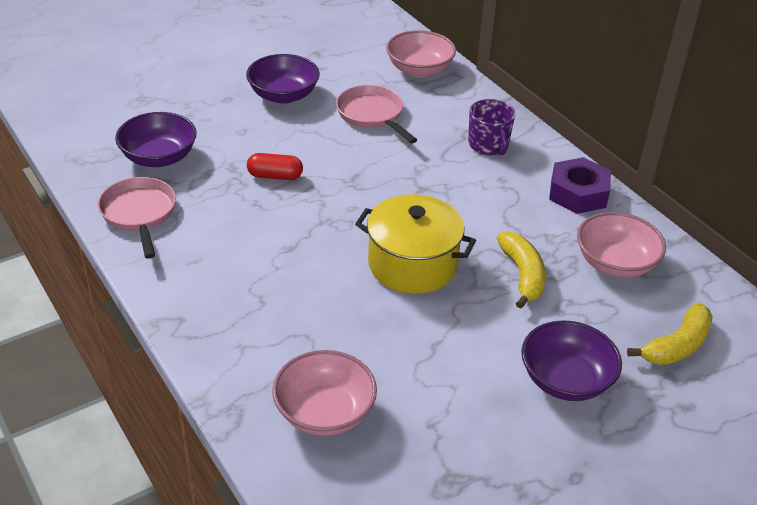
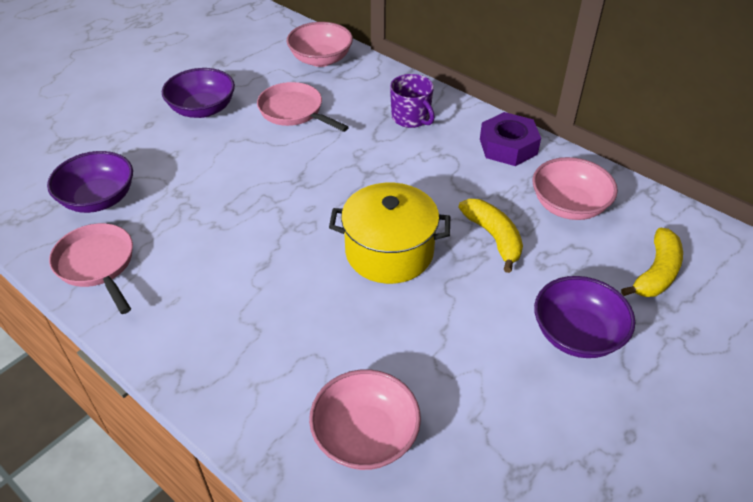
camera: 15 degrees left, 5 degrees up
red capsule [247,153,303,180] -> none

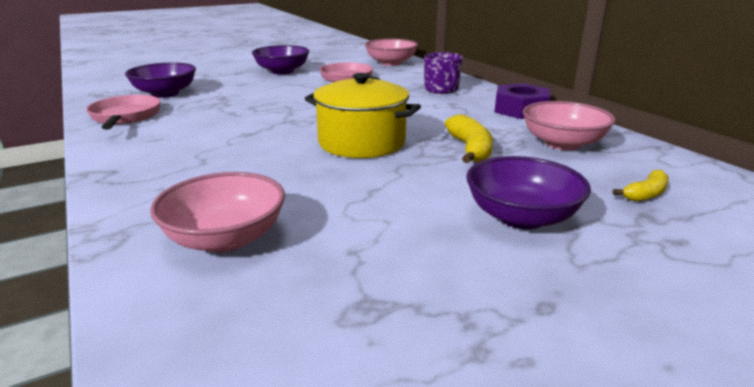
camera: 20 degrees right, 20 degrees down
yellow banana [621,228,683,297] -> yellow banana [613,170,669,201], size x0.61

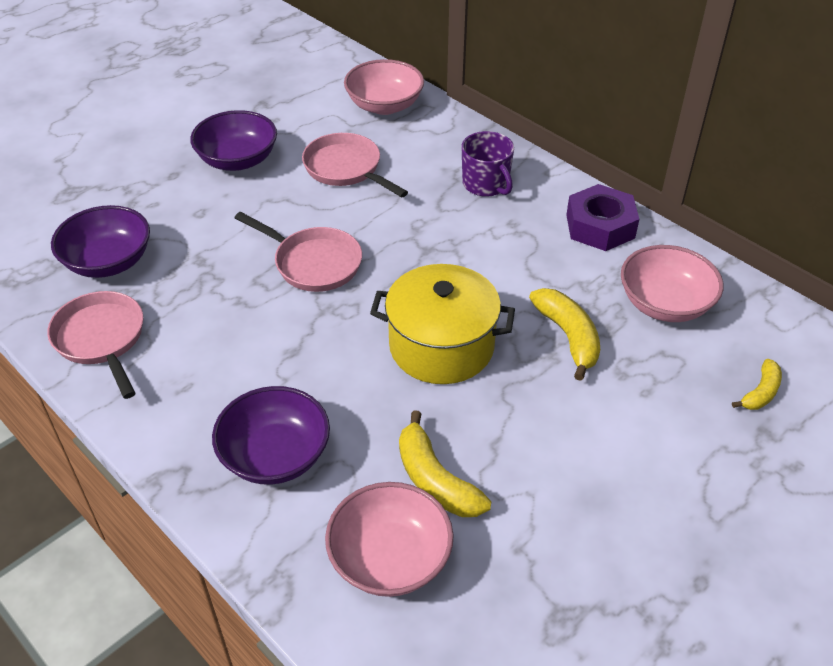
camera: 15 degrees left, 20 degrees up
purple bowl [466,156,591,229] -> purple bowl moved to [212,386,330,485]
none -> pink pan [235,212,362,292]
none -> yellow banana [399,410,491,517]

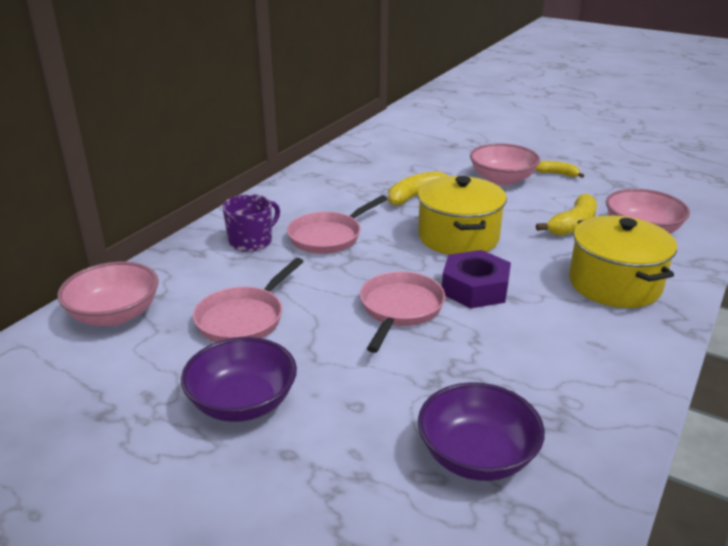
camera: 105 degrees left, 15 degrees down
pink pan [47,291,143,399] -> pink pan moved to [287,195,388,254]
purple bowl [212,386,330,485] -> yellow pot [569,215,677,308]
purple nut [566,184,639,251] -> purple nut moved to [442,250,511,308]
pink bowl [621,245,723,322] -> pink bowl moved to [470,143,540,186]
yellow banana [732,359,782,410] -> yellow banana moved to [535,161,584,178]

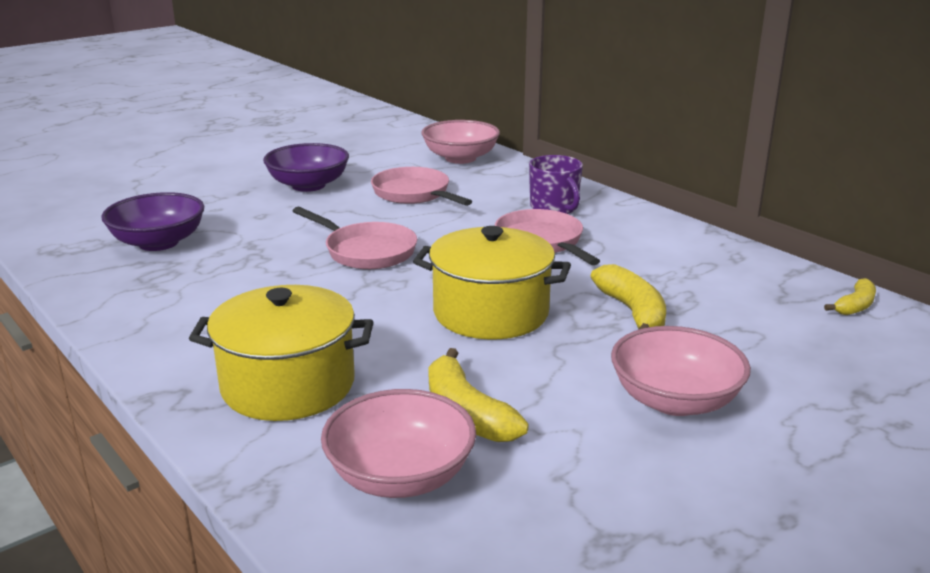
camera: 110 degrees right, 5 degrees down
purple nut [442,250,511,308] -> none
yellow banana [535,161,584,178] -> yellow banana moved to [824,278,876,315]

